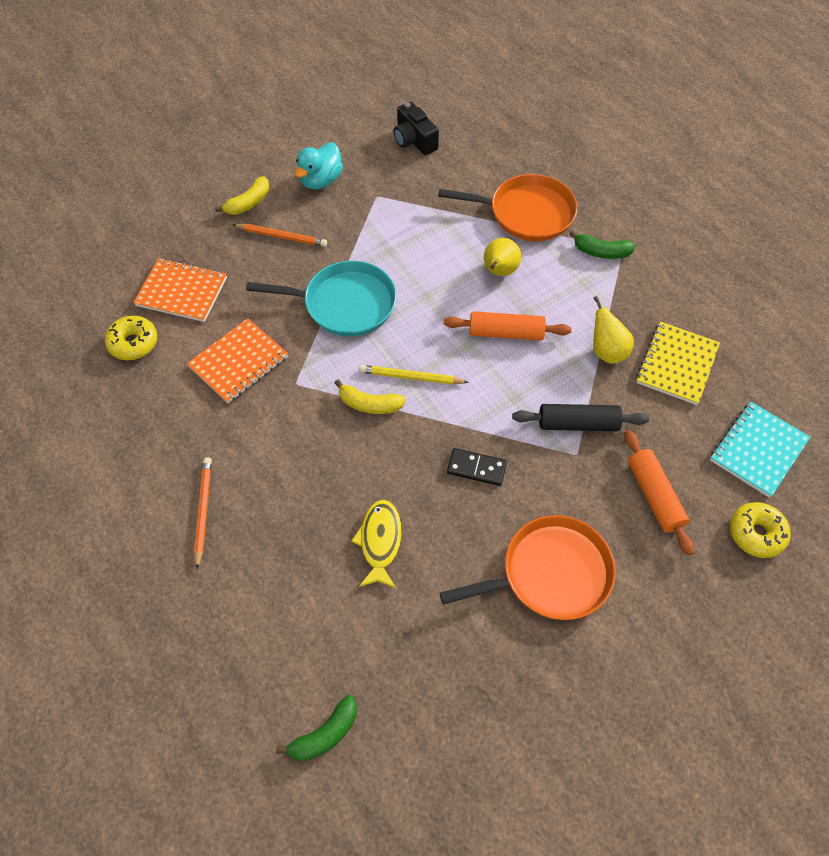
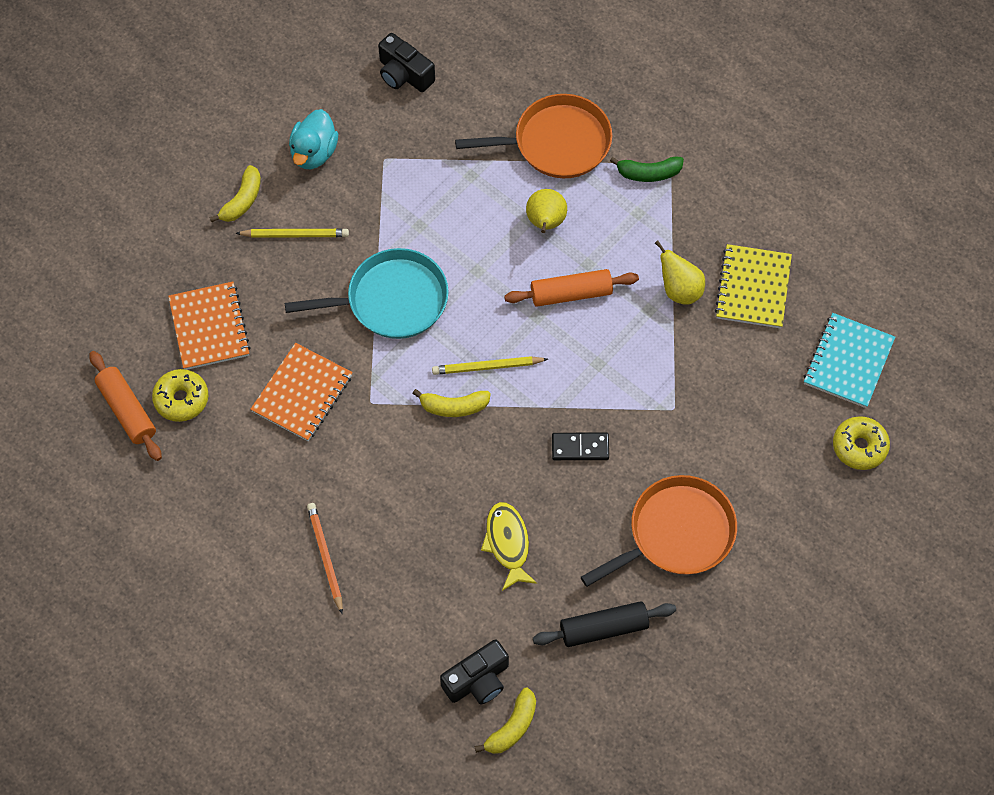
camera: 15 degrees left, 5 degrees up
orange notebook [133,258,227,322] -> orange notebook turned 75 degrees clockwise [168,281,251,370]
orange pencil [232,224,327,247] -> yellow pencil [235,229,349,238]
green banana [276,695,357,761] -> yellow banana [474,687,536,754]
black rolling pin [512,404,649,431] -> black rolling pin moved to [533,601,676,647]
orange rolling pin [624,430,694,555] -> orange rolling pin moved to [89,351,162,461]
none -> black camera [440,639,509,705]

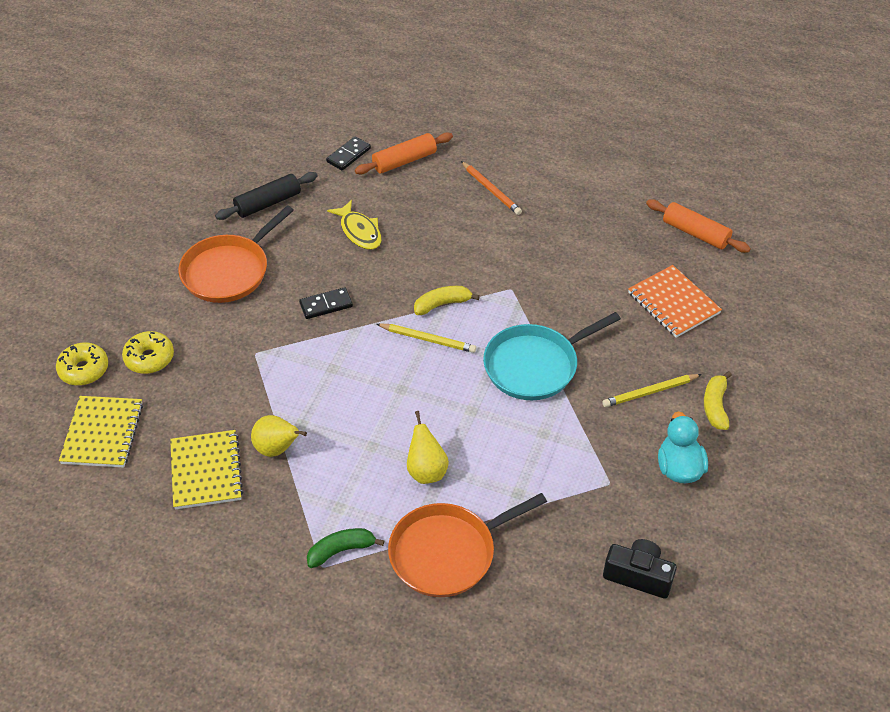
camera: 160 degrees right, 15 degrees down
yellow donut [152,369,208,422] -> yellow donut moved to [122,331,174,374]
orange notebook [250,343,353,441] -> none
yellow pencil [432,356,548,375] -> yellow pencil turned 45 degrees clockwise [376,323,476,353]
black camera [440,639,509,705] -> black domino [326,137,371,171]
yellow banana [474,687,536,754] -> none
orange rolling pin [504,269,639,307] -> orange rolling pin moved to [355,132,453,174]
turquoise notebook [804,313,895,408] -> yellow notebook [59,396,143,468]

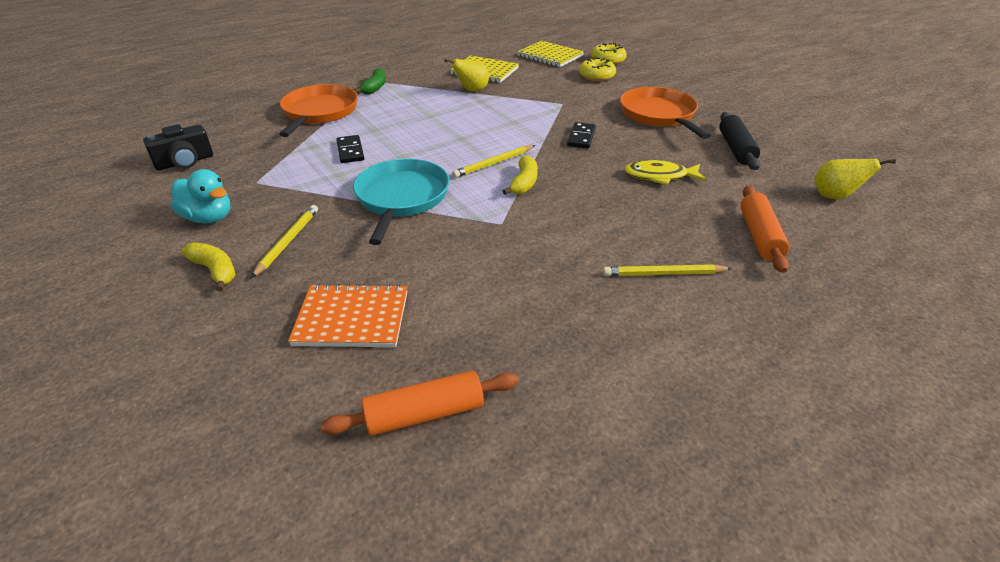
camera: 125 degrees right, 10 degrees down
black domino [326,137,371,171] -> black domino moved to [336,135,364,163]
yellow pear [407,411,449,484] -> yellow pear moved to [814,159,896,199]
orange pencil [461,161,522,215] -> yellow pencil [603,264,732,276]

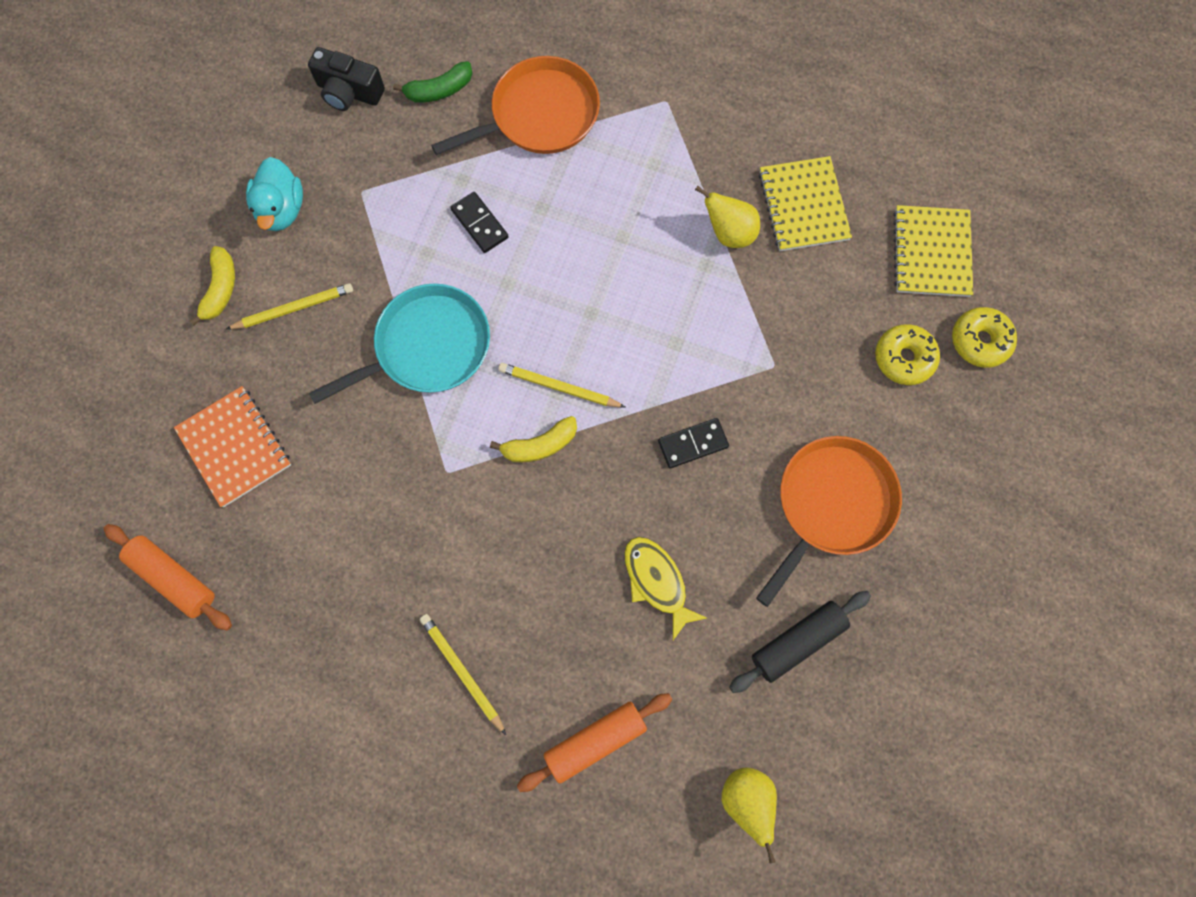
camera: 55 degrees right, 35 degrees up
black domino [336,135,364,163] -> black domino turned 75 degrees counterclockwise [450,192,509,253]
green banana [354,68,386,95] -> green banana moved to [393,61,472,103]

